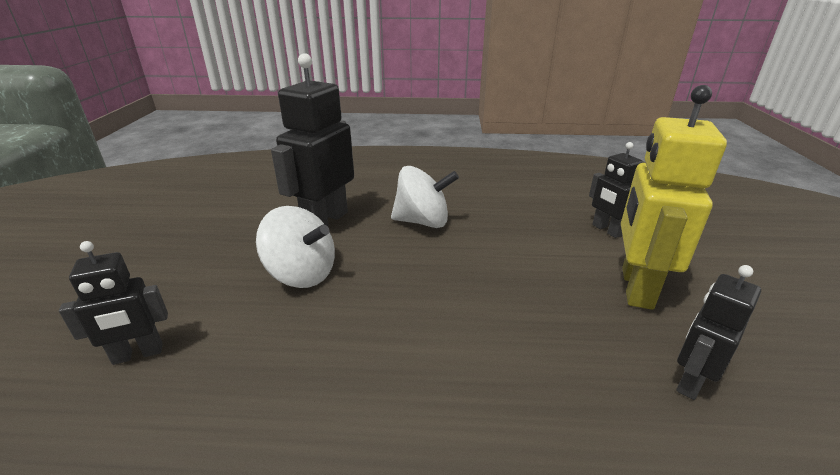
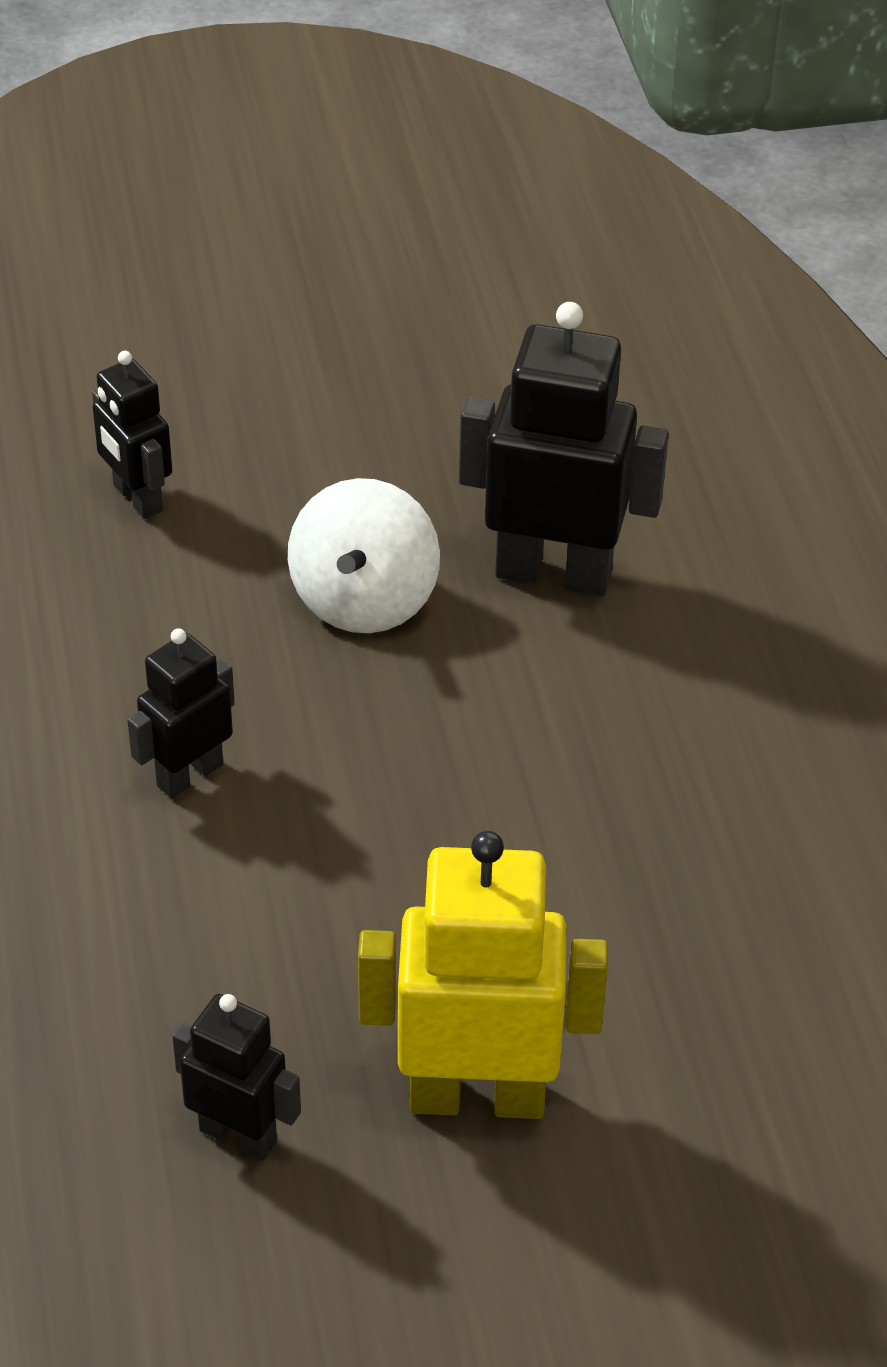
camera: 75 degrees right, 15 degrees up
white spinning top [391,166,459,228] -> none
black robot [589,142,643,238] -> black robot moved to [127,628,235,799]

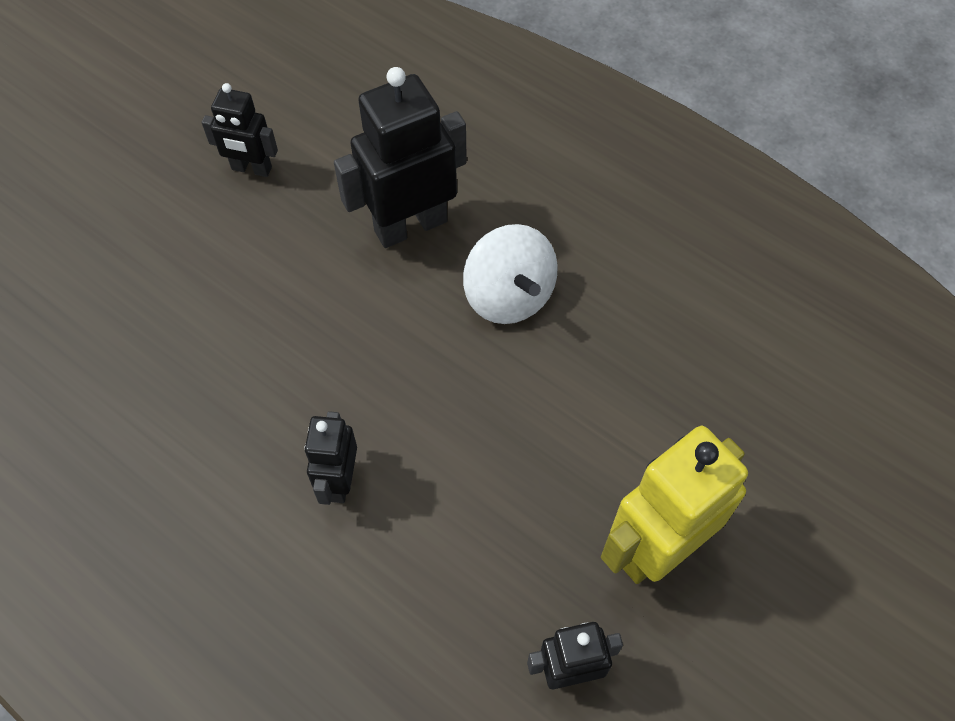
camera: 40 degrees left, 15 degrees up
black robot [92,351,172,519] -> black robot moved to [202,83,278,177]
white spinning top [288,478,440,633] -> white spinning top moved to [463,224,558,324]

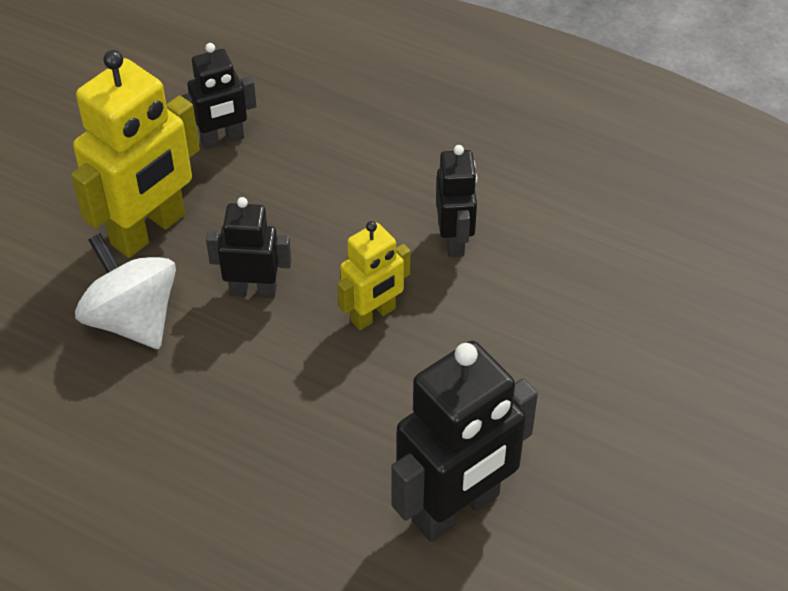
camera: 170 degrees right, 10 degrees down
black robot [202,83,278,177] -> black robot moved to [206,197,291,298]
white spinning top [463,224,558,324] -> white spinning top moved to [75,233,176,349]
none -> yellow robot [337,221,411,330]

